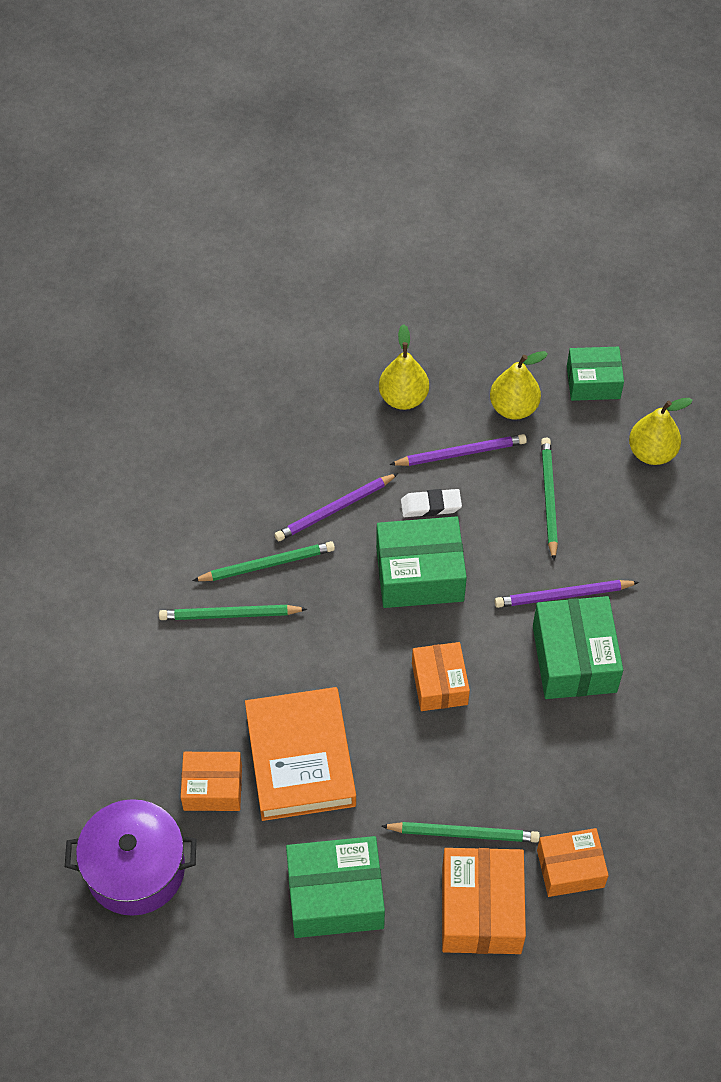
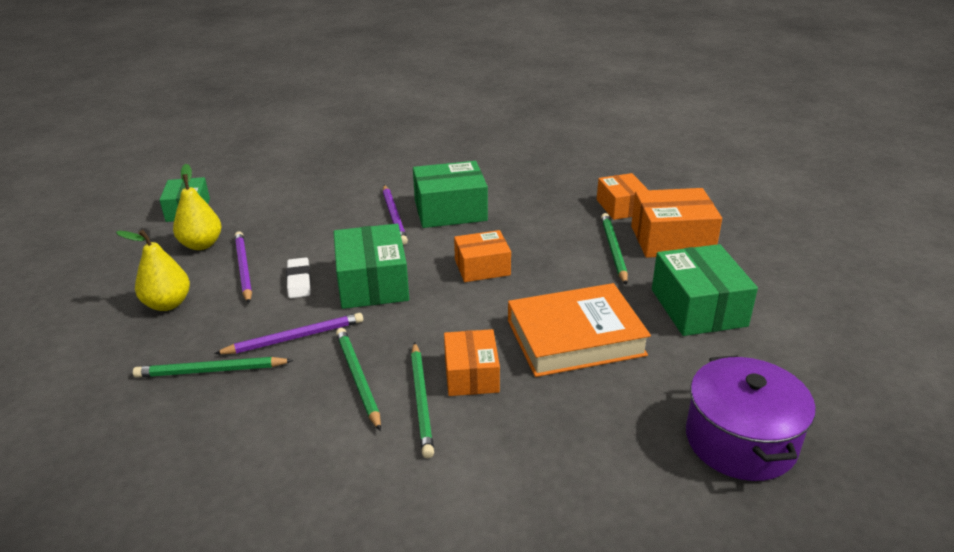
camera: 95 degrees left, 25 degrees down
orange box [181,752,242,811] -> orange box moved to [444,329,500,396]
purple pencil [274,473,399,541] -> purple pencil turned 75 degrees counterclockwise [214,313,363,354]
green pencil [541,438,558,560] -> green pencil moved to [133,357,293,378]
yellow pear [629,398,693,465] -> none

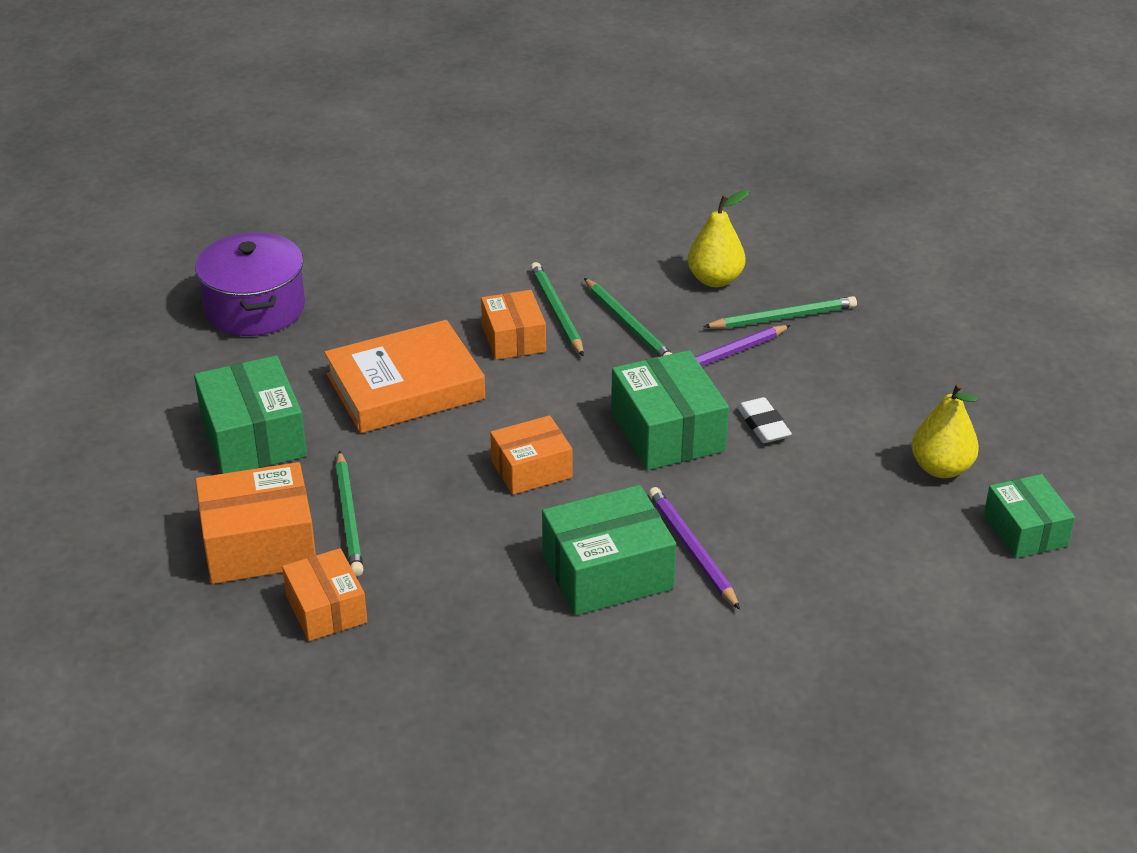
camera: 170 degrees right, 5 degrees up
yellow pear [116,230,190,311] -> yellow pear moved to [688,190,750,287]
purple pencil [235,231,252,304] -> none

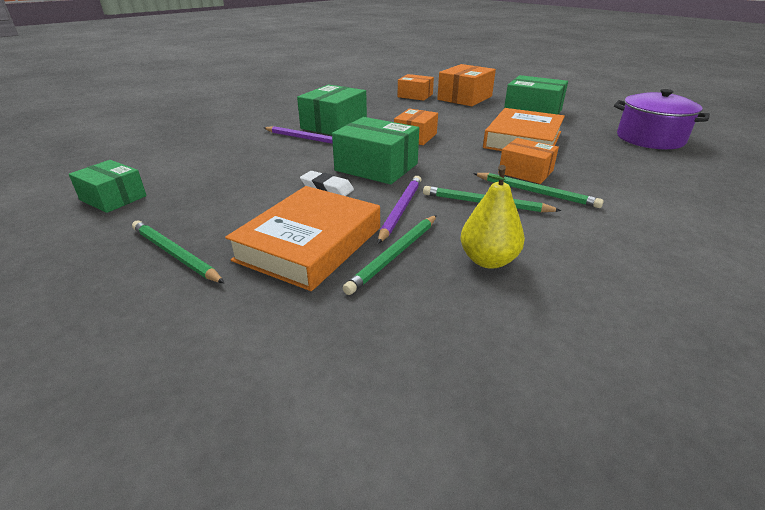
camera: 140 degrees right, 5 degrees down
green pencil [336,451,363,576] -> green pencil moved to [132,220,225,284]
yellow pear [912,382,979,478] -> none
none -> orange book [225,186,380,291]

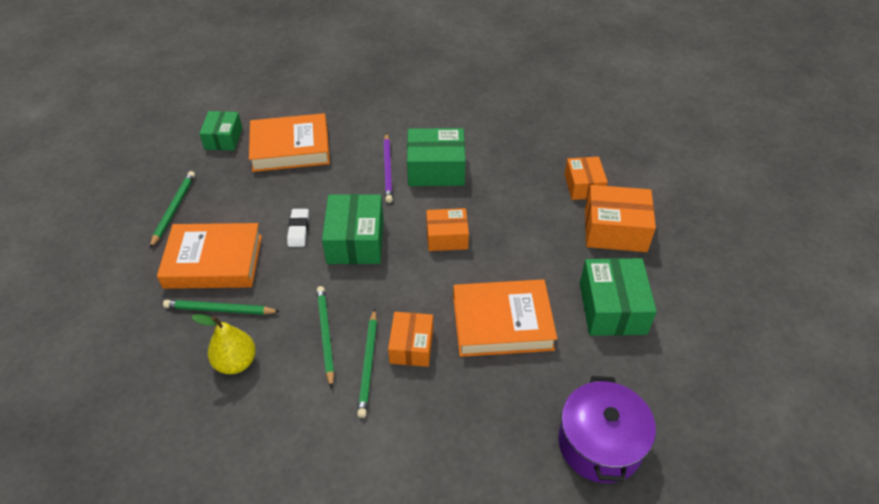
camera: 60 degrees right, 15 degrees up
purple pencil [378,176,422,244] -> none
none -> orange book [249,113,330,172]

